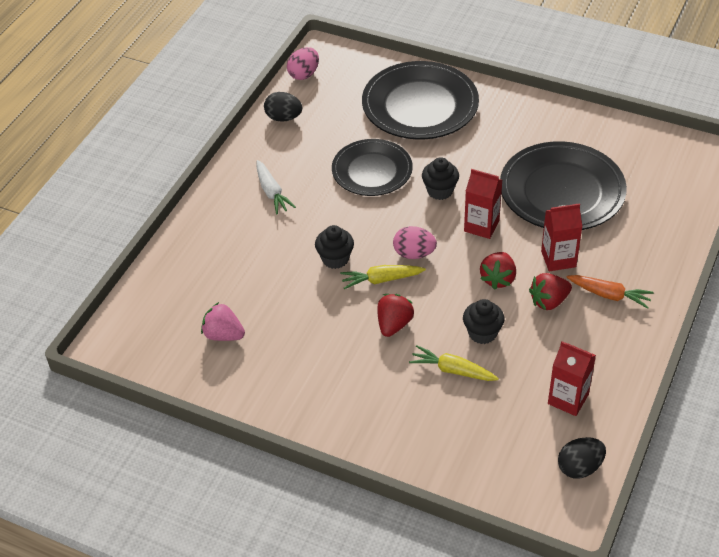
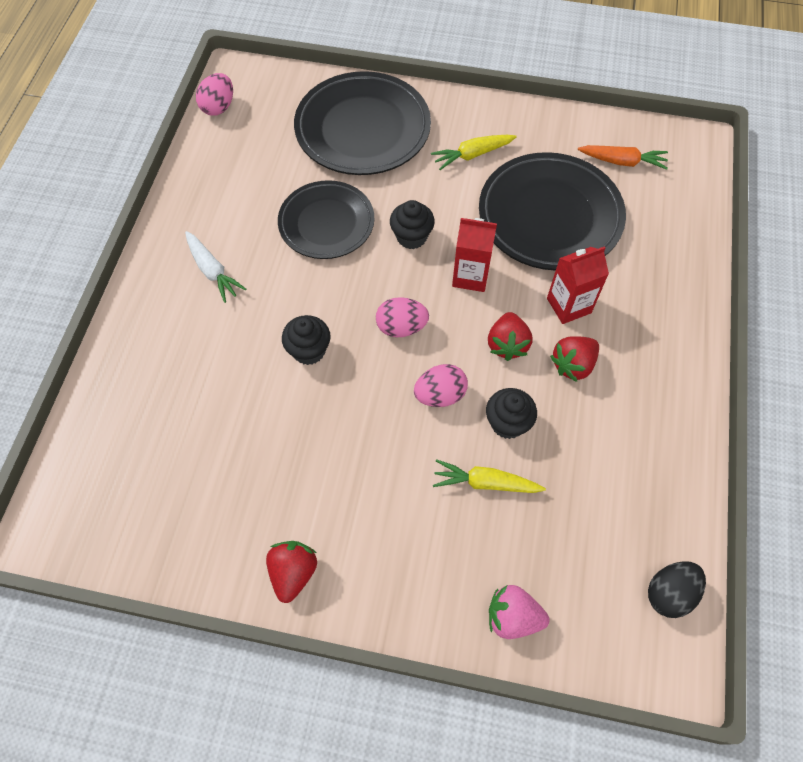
camera: 15 degrees left, 15 degrees up
pink strawberry [201,302,245,341] -> pink strawberry moved to [489,585,550,639]
black egg [264,92,302,122] -> none
yellow carrot [340,265,426,289] -> yellow carrot moved to [431,135,517,170]
red strawberry [377,294,414,337] -> red strawberry moved to [266,541,317,603]
red carton [548,341,596,416] -> none
orange carrot [566,275,654,309] -> orange carrot moved to [578,145,668,170]
none -> pink egg [414,364,468,407]

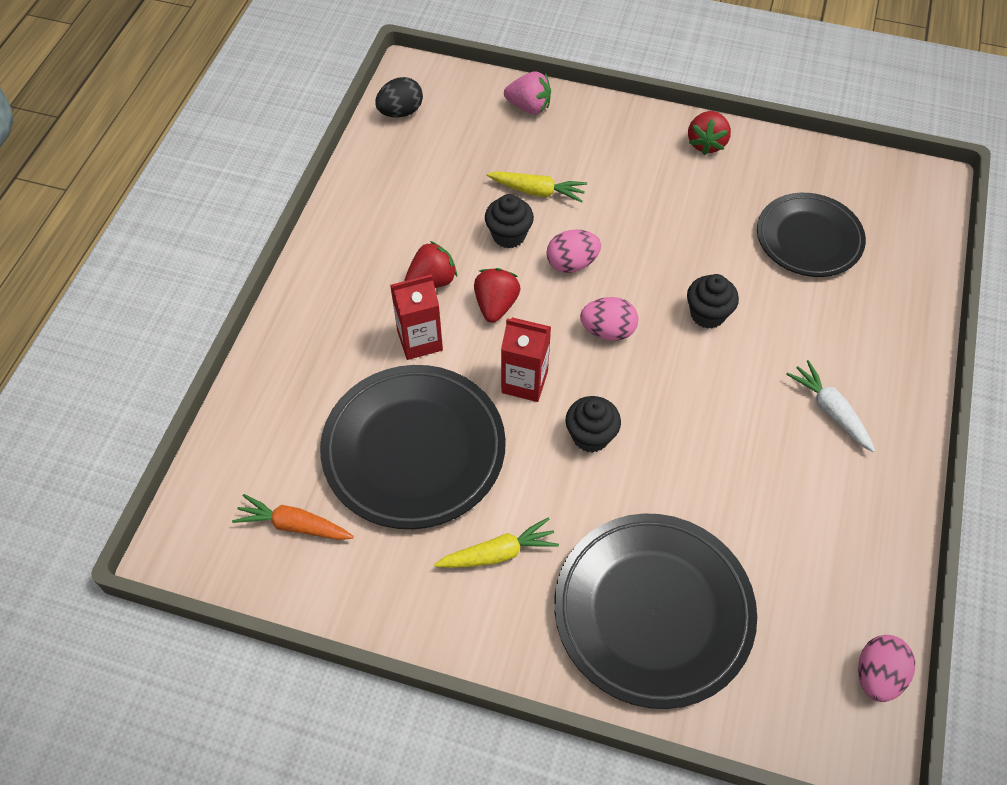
camera: 175 degrees left, 5 degrees down
black plate [278,180,374,259] -> black plate moved to [757,193,866,277]

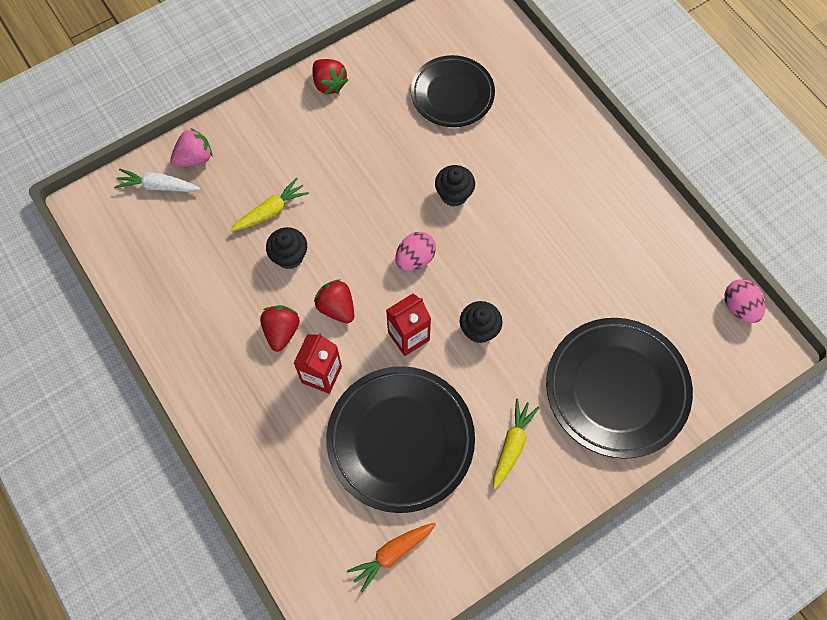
camera: 50 degrees left, 10 degrees up
black egg [375,77,423,118] -> none
pink egg [546,230,601,273] -> none
white carrot [786,360,875,452] -> white carrot moved to [114,169,200,192]

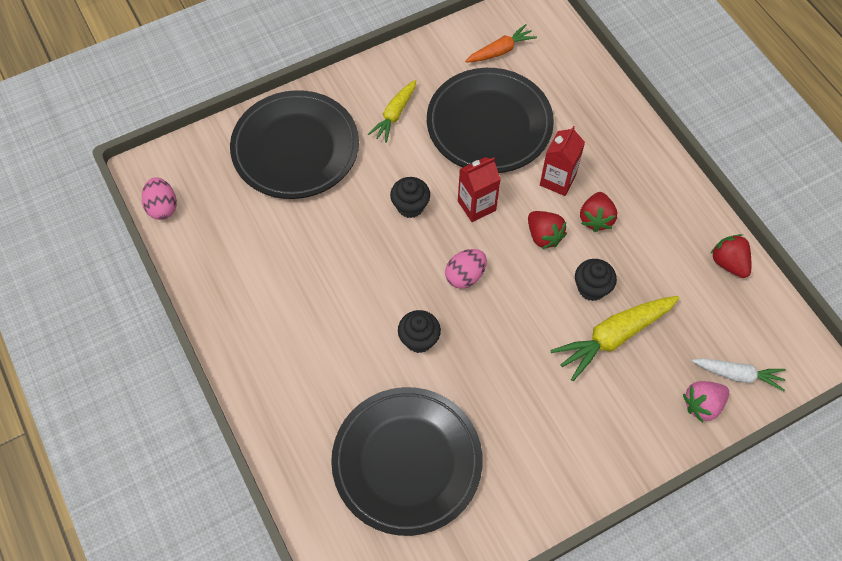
camera: 175 degrees left, 5 degrees down
yellow carrot [230,178,309,231] -> yellow carrot [550,296,679,381], size x1.59
red strawberry [312,59,348,95] -> red strawberry moved to [710,234,751,278]
black plate [411,55,495,127] -> black plate [331,387,483,536], size x1.51

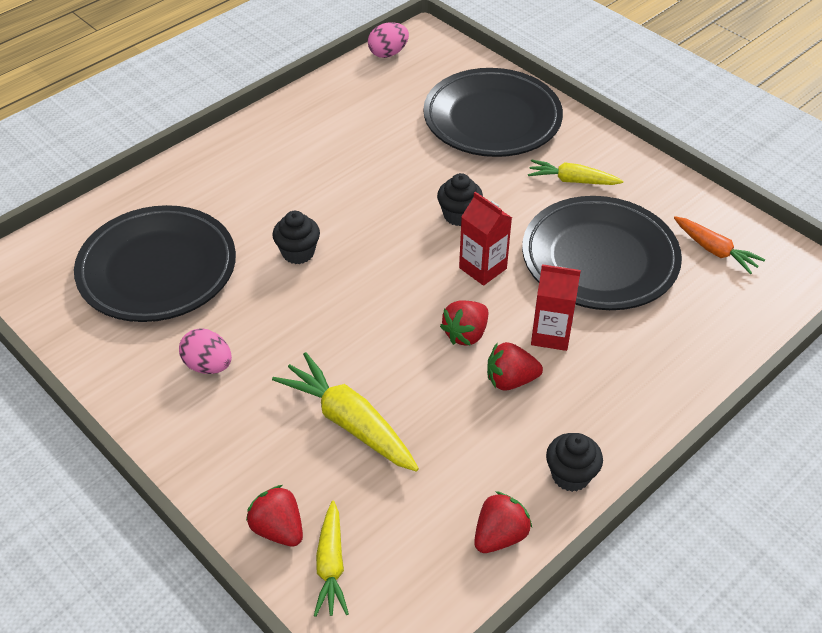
camera: 75 degrees right, 15 degrees down
pink egg [445,249,487,289] -> pink egg moved to [179,328,232,374]
black cupcake [575,259,617,301] -> black cupcake moved to [546,433,603,492]
pink strawberry [683,381,729,423] -> red strawberry [246,485,303,547]
white carrot [692,358,786,391] -> yellow carrot [314,501,349,617]

